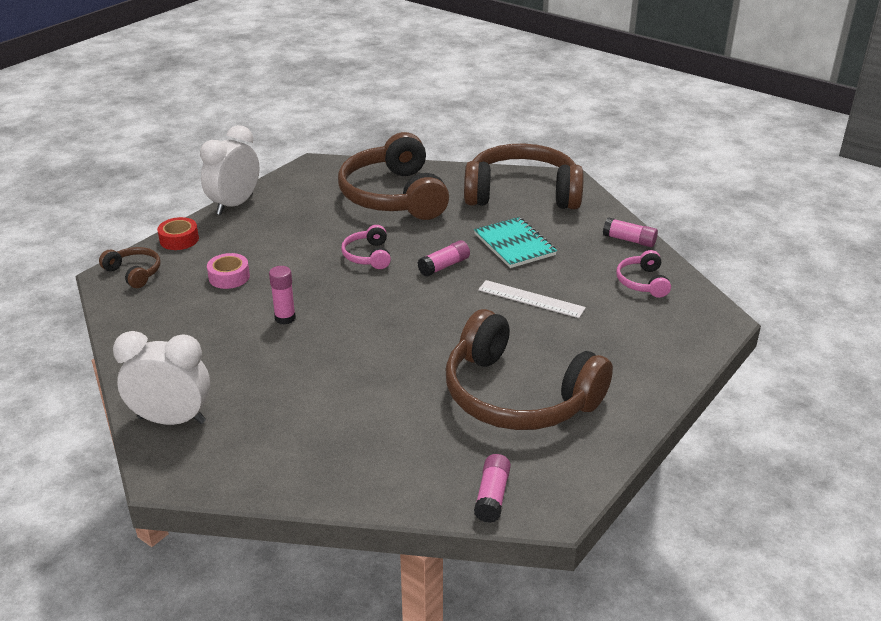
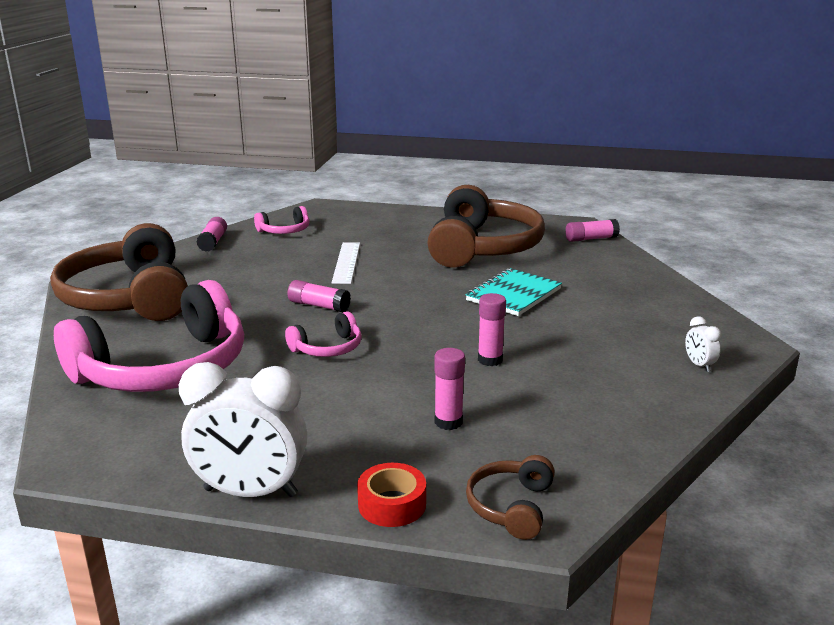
camera: 115 degrees left, 10 degrees down
white clock [113,331,210,425] -> white clock [685,316,722,372], size x0.43
pink tape [207,253,250,289] -> pink glue stick [434,348,465,430]
brown headphones [338,132,449,220] -> pink headphones [54,280,244,392]
turquoise notebook [474,217,557,268] -> turquoise notebook moved to [465,268,562,316]

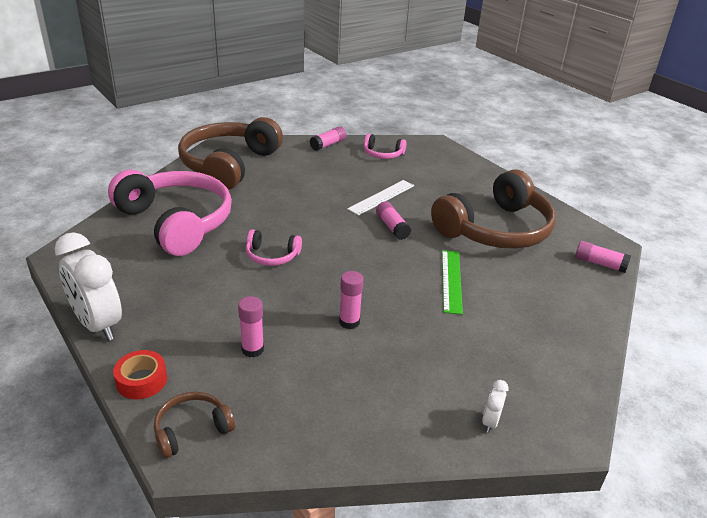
camera: 40 degrees right, 10 degrees up
pink headphones [54,280,244,392] -> pink headphones turned 135 degrees counterclockwise [108,170,232,256]
pink glue stick [287,280,351,312] -> pink glue stick moved to [376,202,411,240]
turquoise notebook [465,268,562,316] -> green ruler [442,250,463,315]

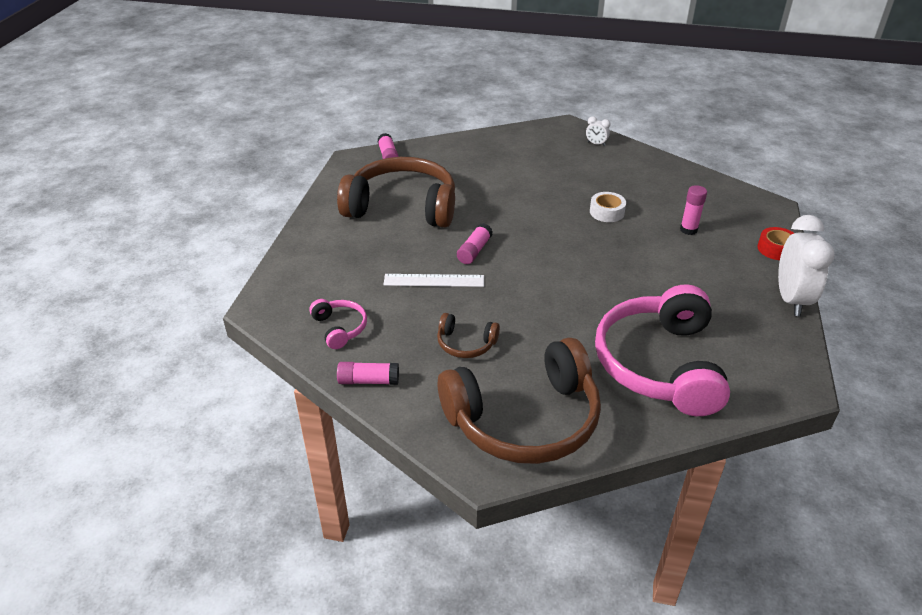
camera: 130 degrees left, 5 degrees up
brown headphones [154,392,235,458] -> brown headphones moved to [437,313,500,358]
pink headphones [246,229,302,266] -> none
pink glue stick [339,271,363,329] -> white tape [590,192,626,222]
green ruler [442,250,463,315] -> none
white clock [482,380,509,433] -> white clock turned 45 degrees clockwise [586,116,610,146]

